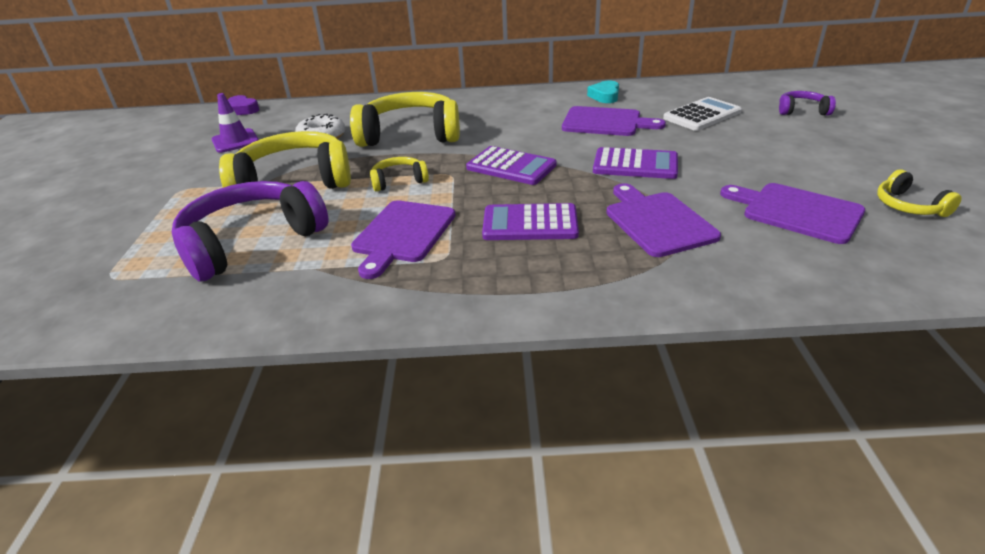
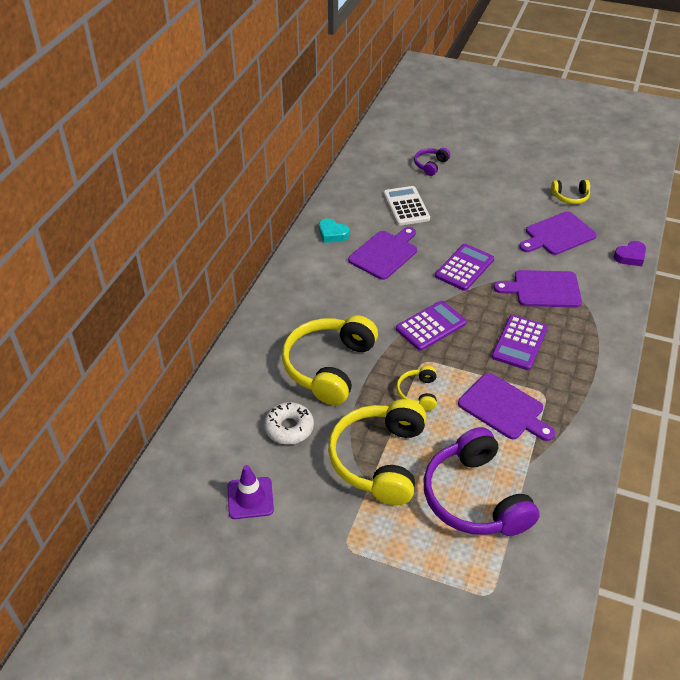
camera: 70 degrees left, 10 degrees up
purple heart [228,95,259,115] -> purple heart moved to [614,241,646,266]

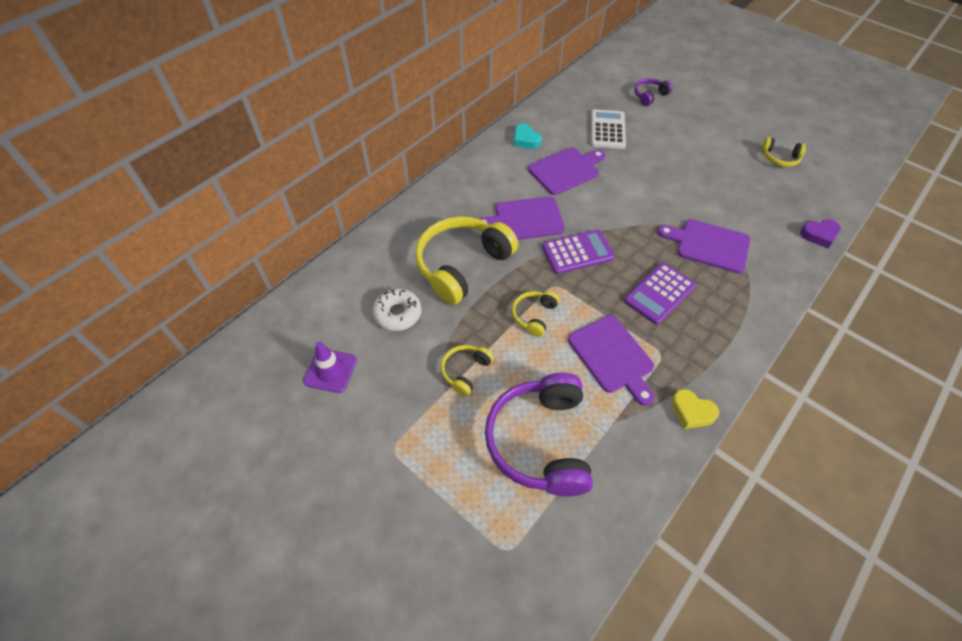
camera: 20 degrees right, 10 degrees up
yellow headphones [328,399,426,505] -> yellow headphones [441,345,494,396], size x0.47
purple calculator [435,244,494,291] -> none
purple cutting board [519,211,597,255] -> purple cutting board moved to [479,196,565,240]
none -> yellow heart [671,389,719,429]

